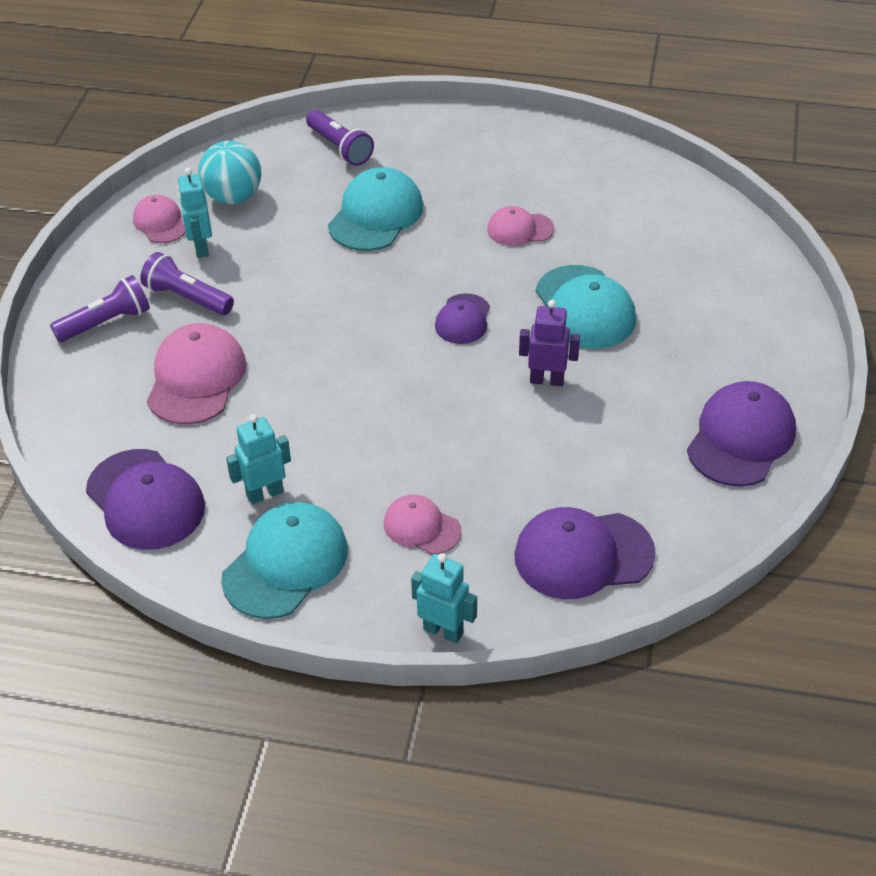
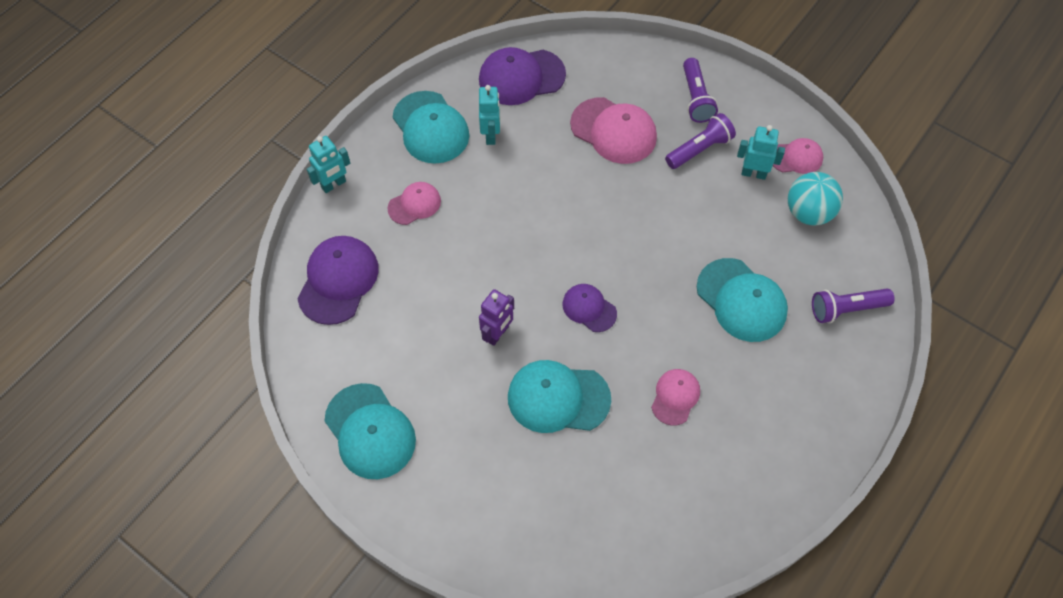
camera: 115 degrees right, 15 degrees up
purple cap [687,381,796,487] -> turquoise cap [325,383,416,479]

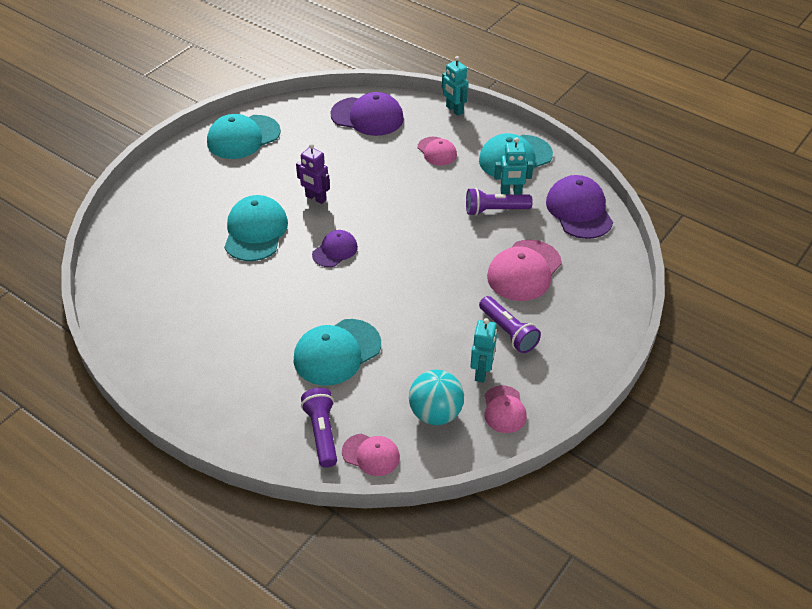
camera: 90 degrees right, 15 degrees down
pink cap [651,369,700,425] -> pink cap moved to [342,434,400,476]
purple flashlight [683,58,718,123] -> purple flashlight moved to [466,188,533,216]

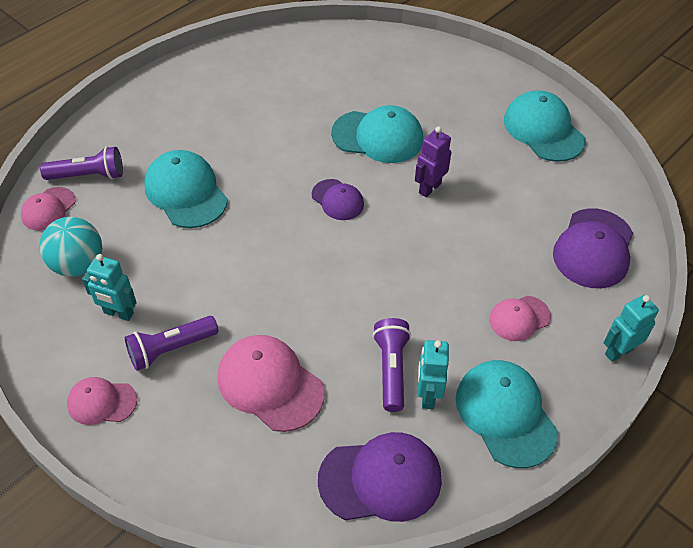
camera: 95 degrees right, 5 degrees up
pink cap [485,385,527,433] -> pink cap moved to [67,377,137,425]

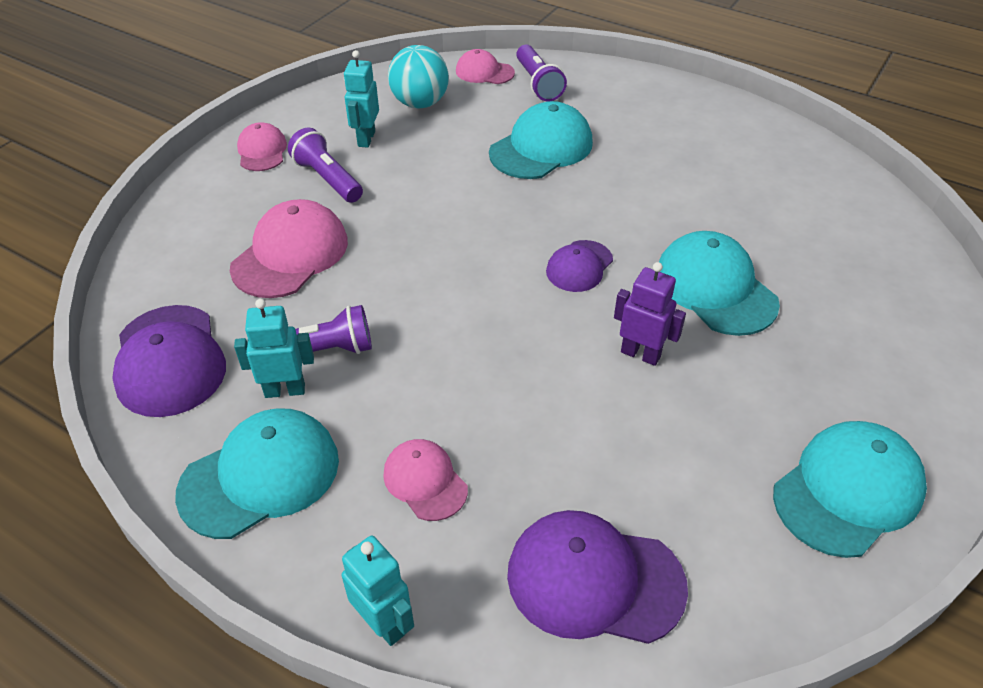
camera: 80 degrees right, 5 degrees down
turquoise cap [331,105,423,163] -> turquoise cap turned 150 degrees clockwise [659,231,780,336]

